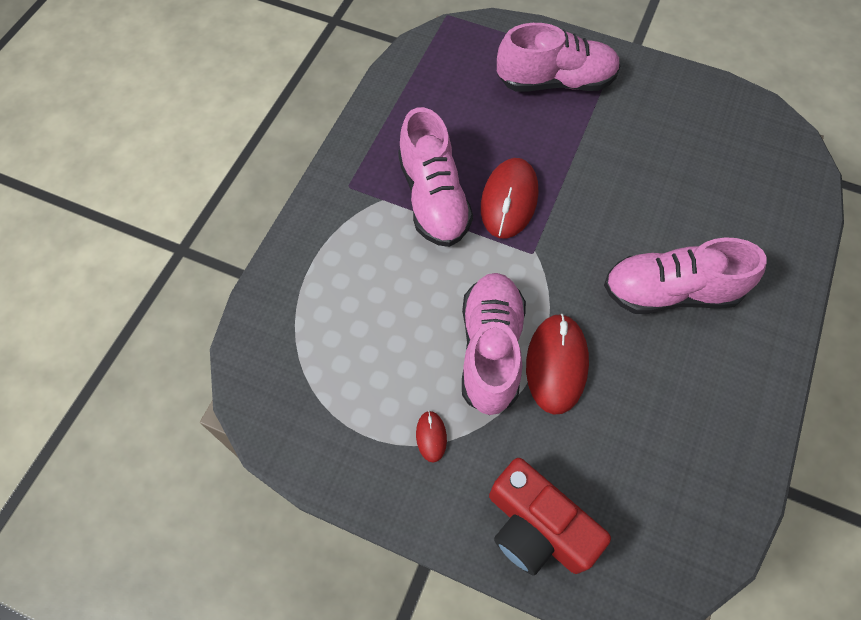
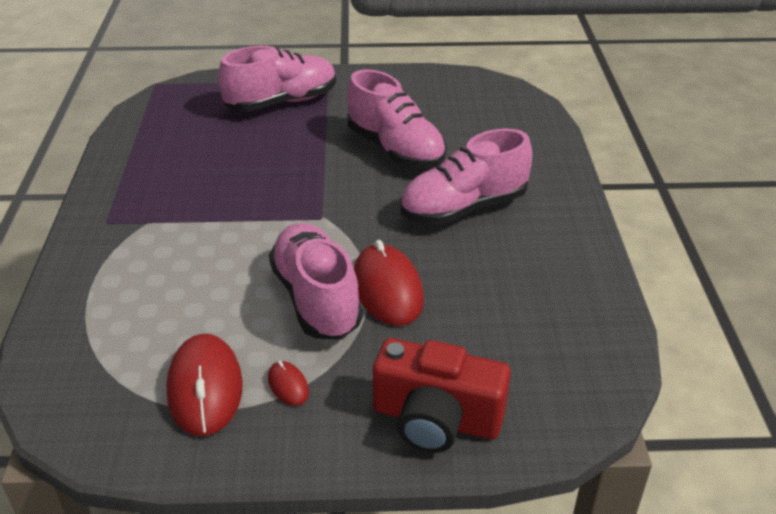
camera: 25 degrees left, 25 degrees down
pink shoe [398,107,473,247] -> pink shoe moved to [347,69,447,169]
red mouse [481,158,538,239] -> red mouse moved to [166,334,243,436]

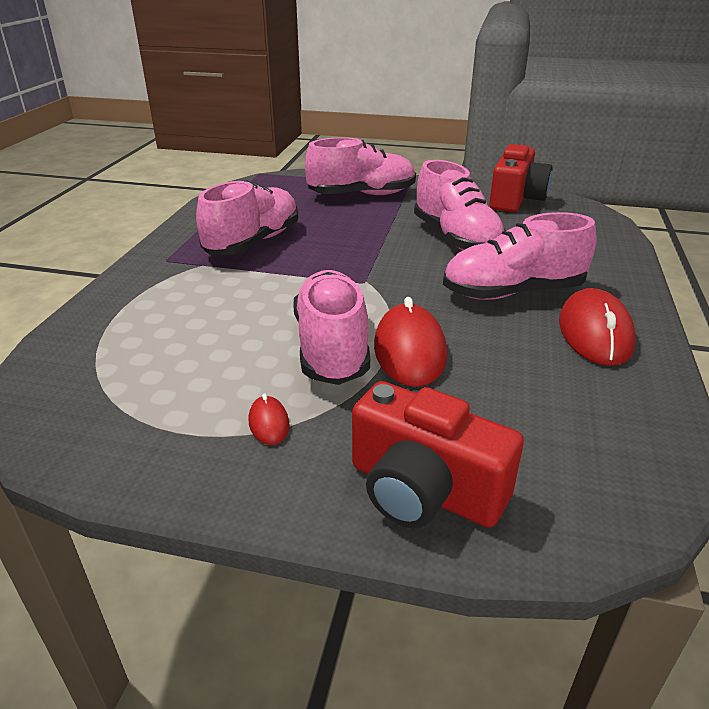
camera: 15 degrees right, 5 degrees down
red mouse [166,334,243,436] -> red mouse moved to [559,288,636,366]
none -> pink shoe [196,180,299,255]
none -> red camera [489,144,553,212]

